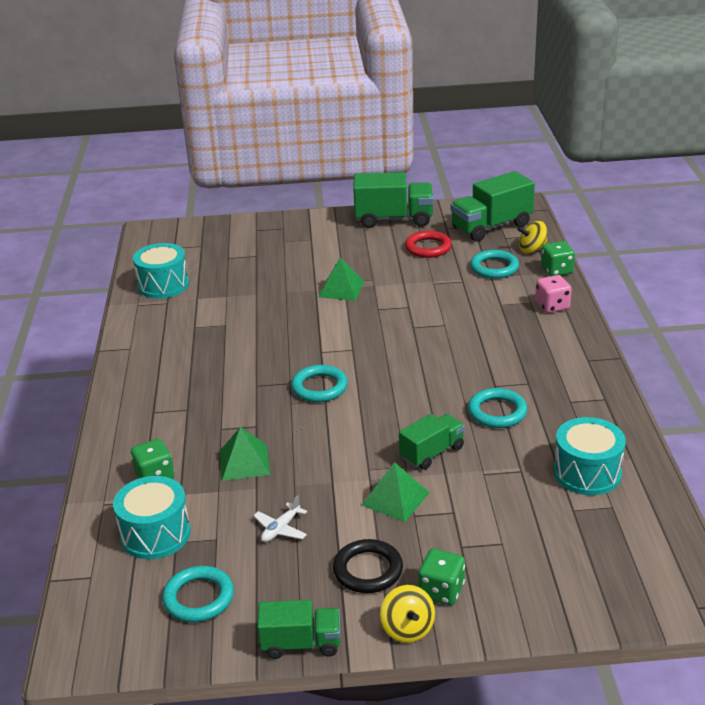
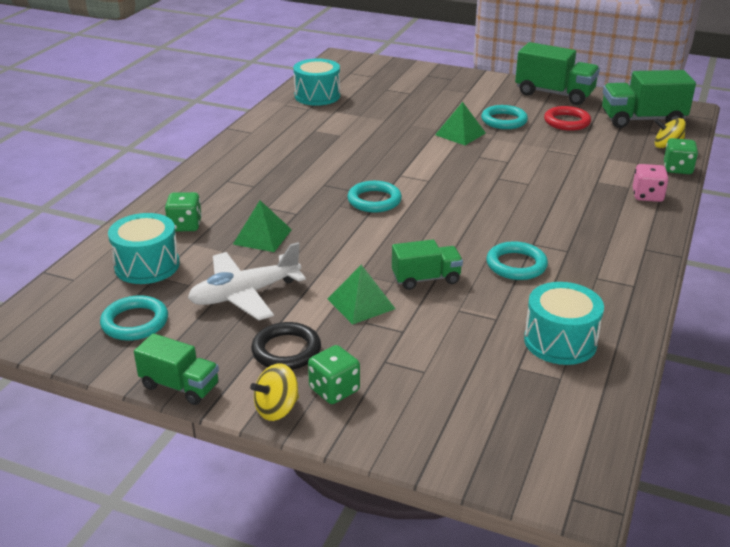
camera: 25 degrees right, 0 degrees up
white plane [253,495,307,542] -> white plane [188,242,306,320], size x2.08
yellow spinning top [380,585,435,643] -> yellow spinning top turned 45 degrees clockwise [250,363,299,421]
turquoise ring [470,250,519,279] -> turquoise ring moved to [481,105,528,129]

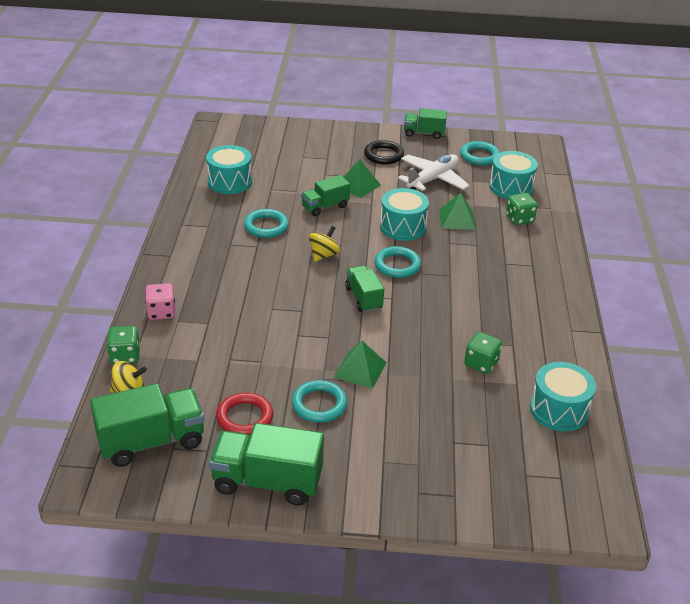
camera: 160 degrees right, 5 degrees up
yellow spinning top [250,363,299,421] -> yellow spinning top moved to [309,226,340,262]
green dice [308,345,360,404] -> green dice moved to [464,332,502,374]
none -> green truck [345,265,384,312]
none -> turquoise drum [380,188,429,241]

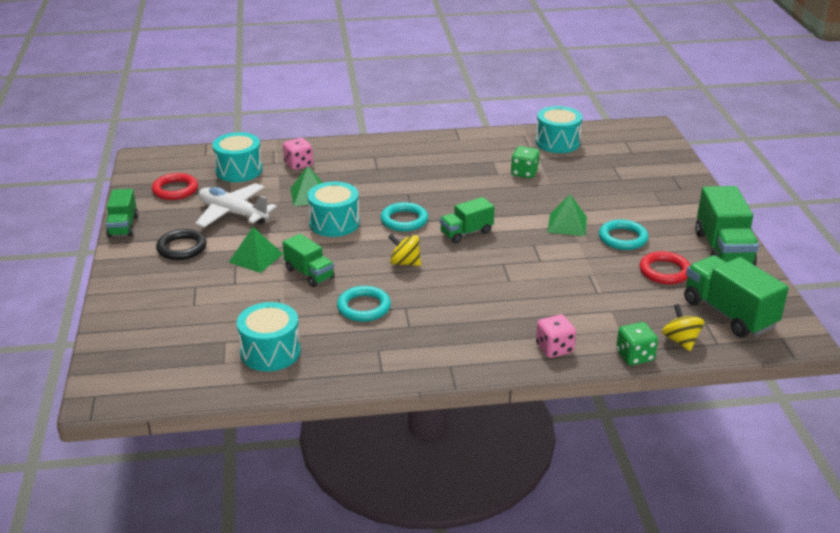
camera: 100 degrees left, 5 degrees down
turquoise ring [460,141,500,165] -> red ring [152,173,198,200]
green dice [506,193,538,225] -> pink dice [283,138,313,170]

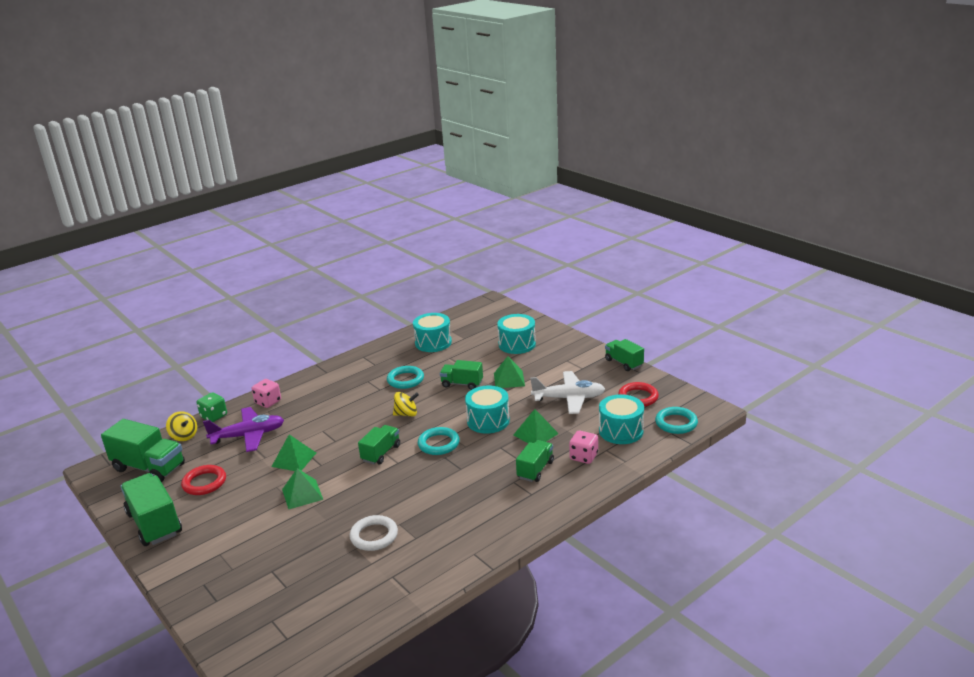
camera: 150 degrees right, 5 degrees down
black ring [156,229,207,260] -> none
green dice [511,146,540,178] -> white ring [349,515,398,551]
turquoise drum [536,106,582,153] -> turquoise drum moved to [497,314,536,354]
turquoise ring [599,219,648,250] -> turquoise ring moved to [655,407,698,434]
none -> purple plane [203,407,284,452]
none -> green pyramid [271,434,316,471]
none -> green truck [516,440,554,482]

